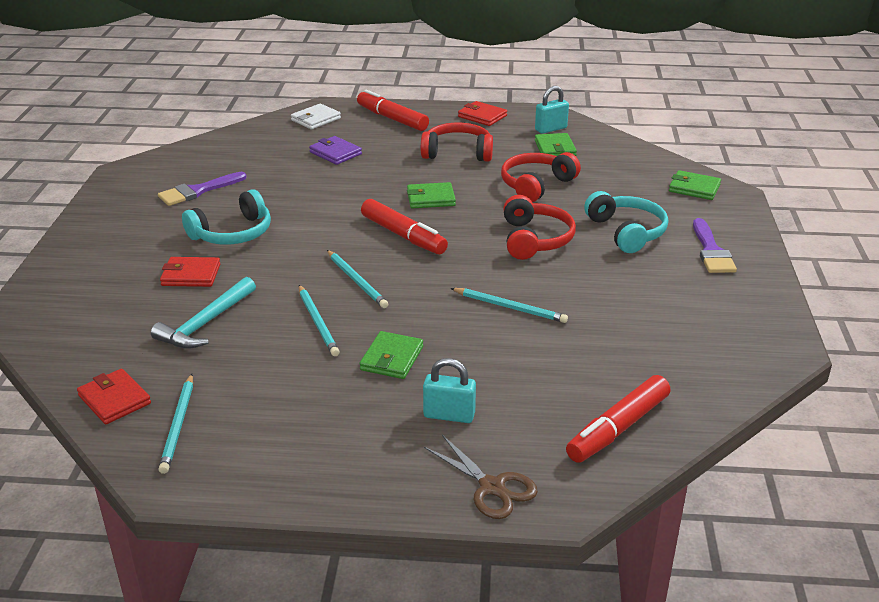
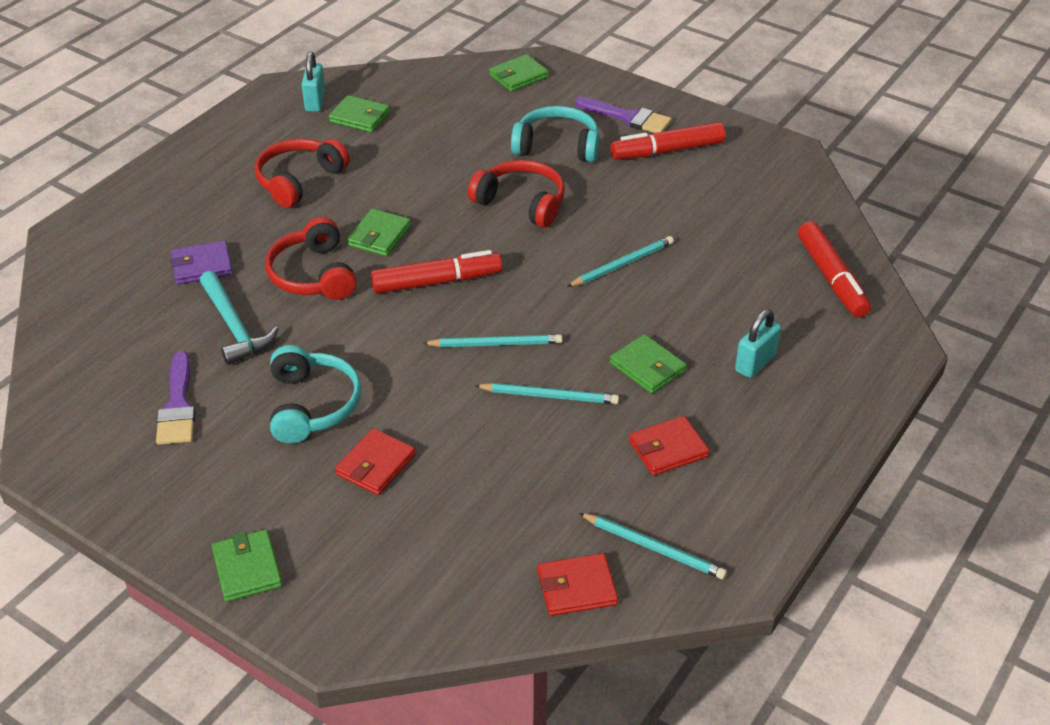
camera: 60 degrees left, 10 degrees up
turquoise hammer [151,277,256,349] -> turquoise hammer moved to [200,271,278,365]
white wallet [291,104,341,129] -> none
red marker [357,90,429,131] -> red marker moved to [610,122,725,160]
brown scissors [424,435,538,519] -> none
red wallet [458,101,507,126] -> red wallet moved to [629,416,710,476]
red headphones [501,152,581,202] -> red headphones moved to [265,217,356,300]
none -> green wallet [212,529,282,602]

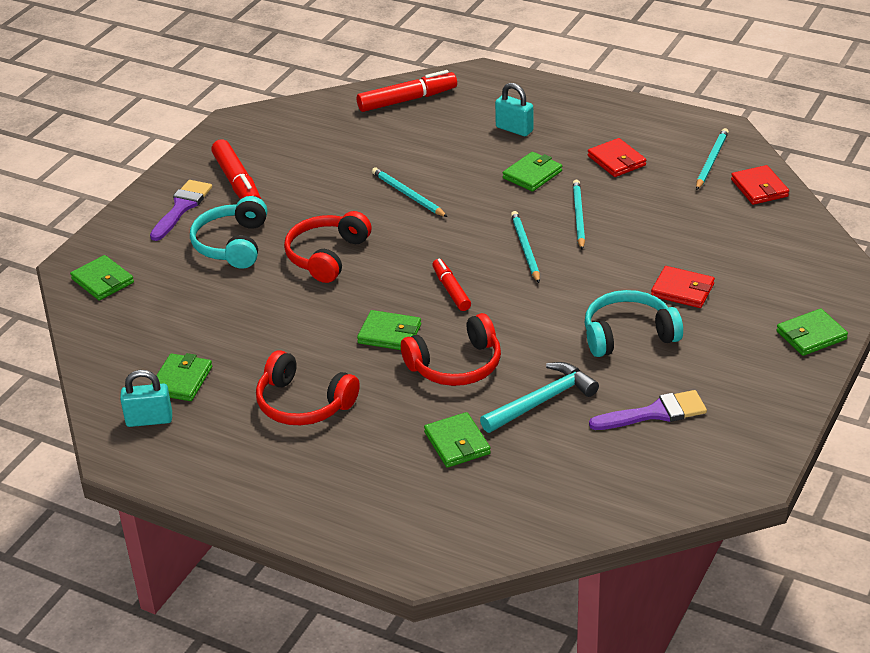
camera: 95 degrees left, 5 degrees down
purple wallet [170,240,233,284] -> green wallet [424,412,491,468]
red marker [371,250,502,294] -> red marker [432,258,471,311], size x0.64

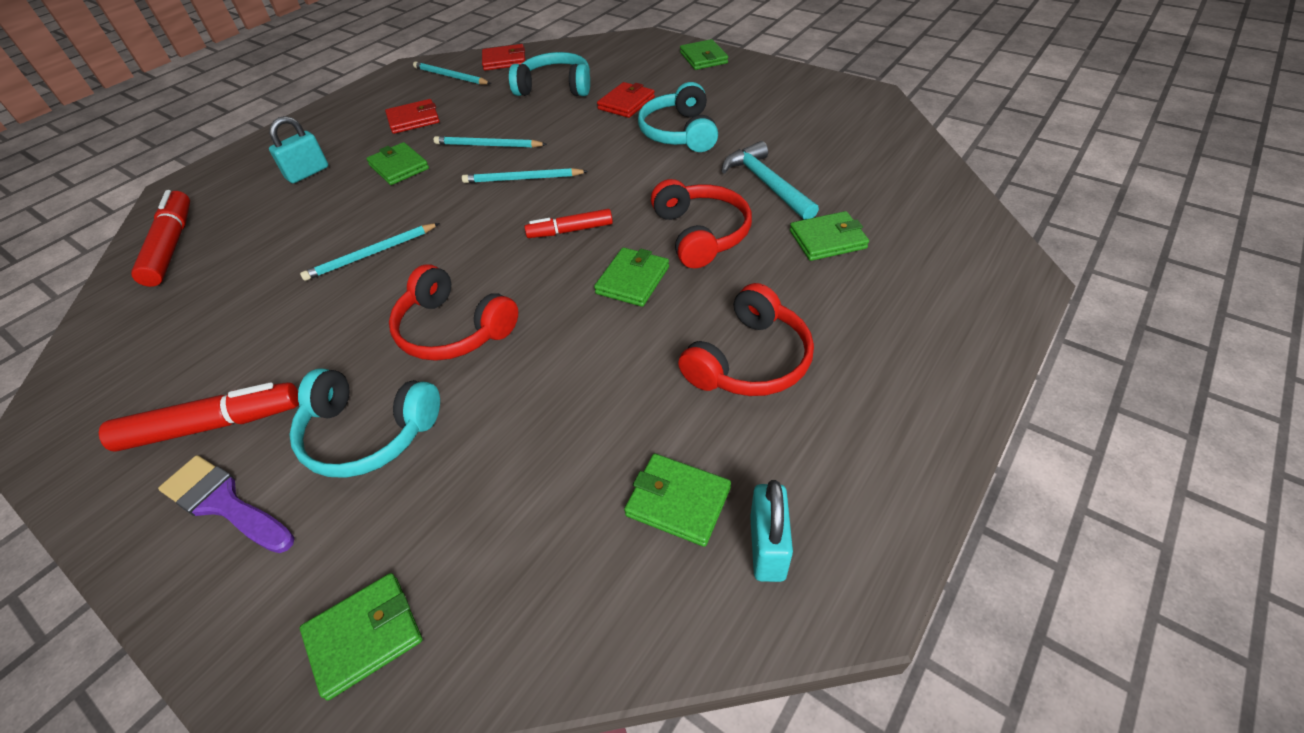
camera: 80 degrees left, 10 degrees up
purple brush [589,390,707,430] -> none
none -> turquoise headphones [509,52,590,96]

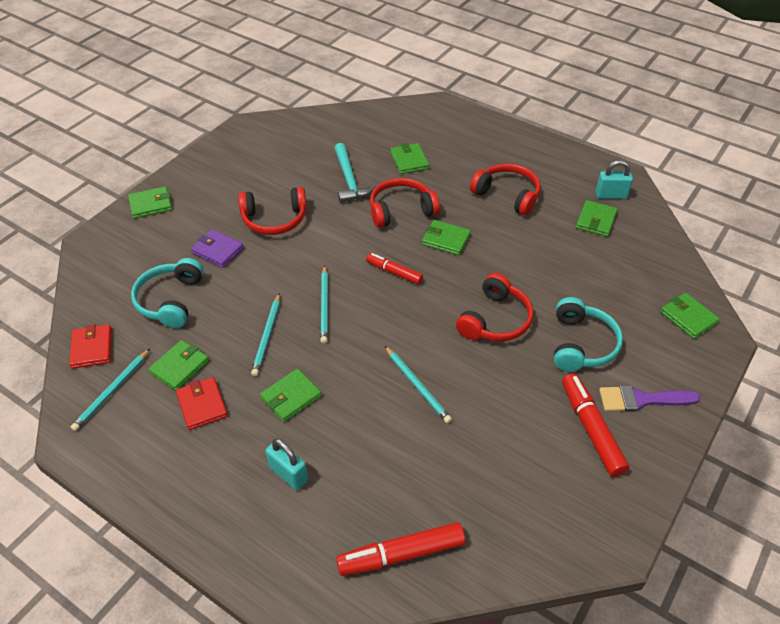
camera: 95 degrees left, 0 degrees up
purple brush [158,455,295,553] -> purple brush turned 60 degrees clockwise [599,385,700,412]
red marker [524,209,613,238] -> red marker turned 135 degrees clockwise [366,253,423,285]
red wallet [597,82,655,118] -> purple wallet [191,229,244,268]
turquoise headphones [638,82,718,152] -> red headphones [238,187,307,235]
turquoise hammer [722,141,819,220] -> turquoise hammer turned 75 degrees counterclockwise [334,143,376,203]
none -> green wallet [148,340,209,391]

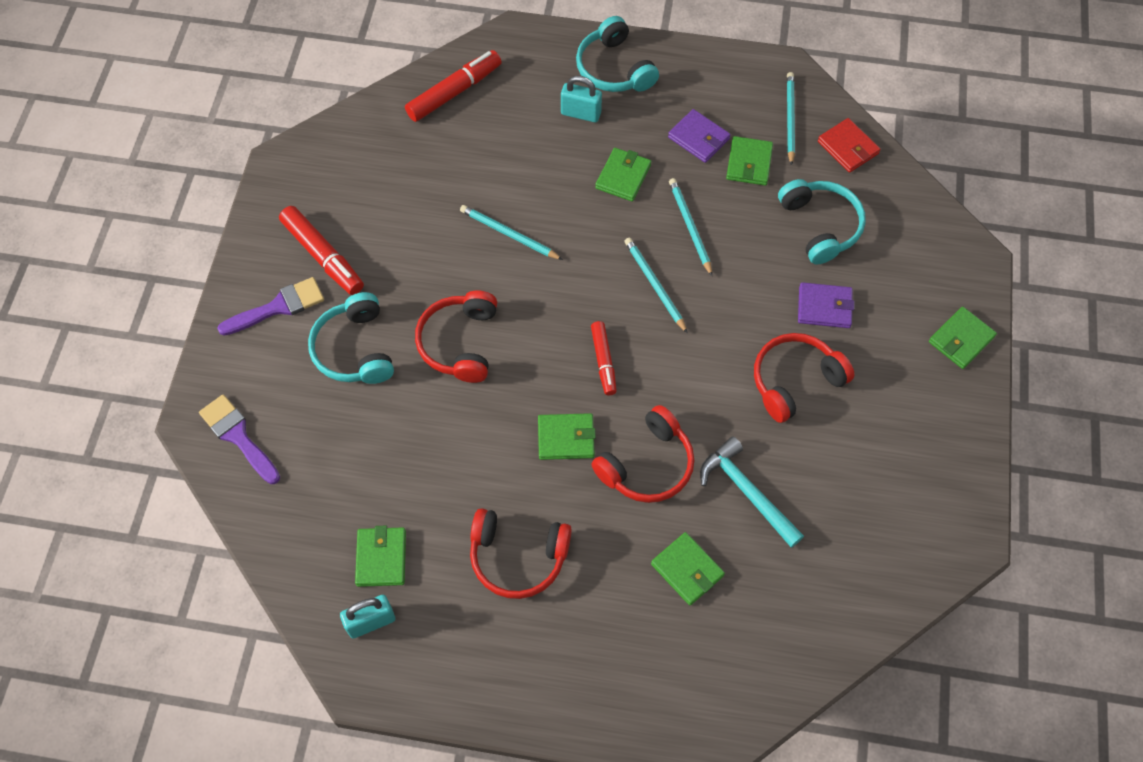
camera: 155 degrees right, 15 degrees up
red wallet [176,377,228,430] -> purple wallet [668,109,731,163]
red marker [366,253,423,285] -> red marker turned 75 degrees clockwise [591,321,617,395]
green wallet [660,293,720,339] -> purple brush [199,394,280,484]
none -> turquoise headphones [576,16,659,92]

